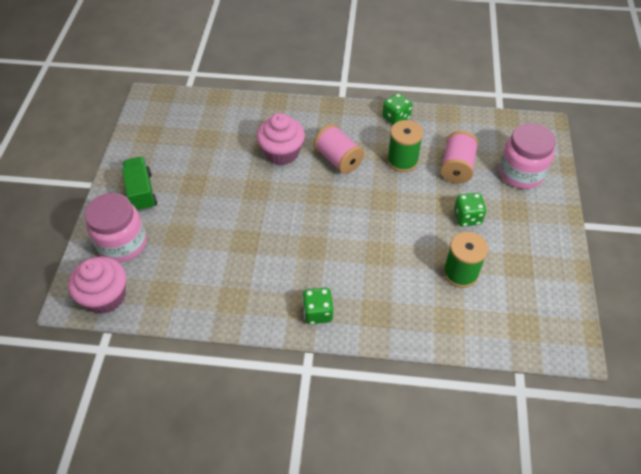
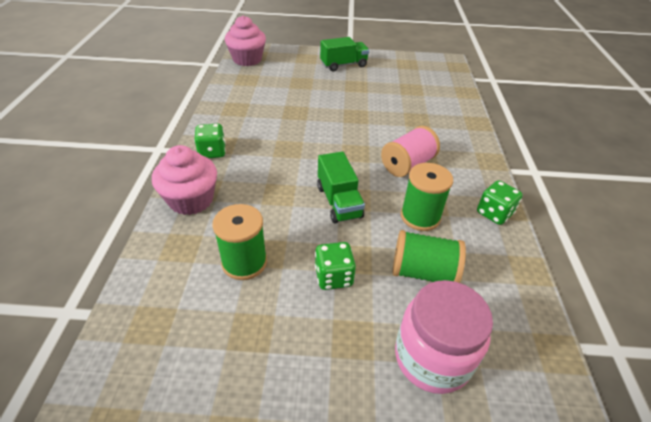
camera: 85 degrees right, 10 degrees down
pink jar [85,193,147,262] -> none
pink cupcake [257,113,305,165] -> pink cupcake moved to [152,145,217,215]
pink spool [440,131,478,183] -> green spool [393,230,466,283]
none -> green truck [317,152,365,223]

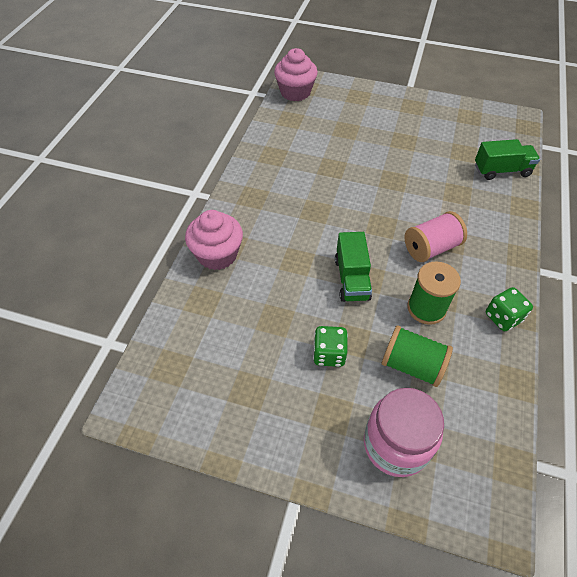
camera: 15 degrees right, 10 degrees up
green dice [194,123,226,158] -> none
green spool [212,204,267,280] -> none
green truck [320,37,369,71] -> green truck moved to [475,139,540,180]

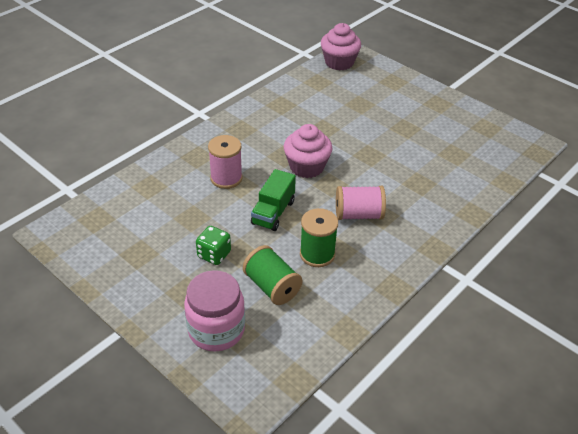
camera: 25 degrees right, 10 degrees down
pink cupcake [185,210,243,270] -> pink cupcake moved to [284,124,333,178]
green truck [475,139,540,180] -> none
green dice [486,287,533,331] -> none
none -> pink spool [208,135,243,189]

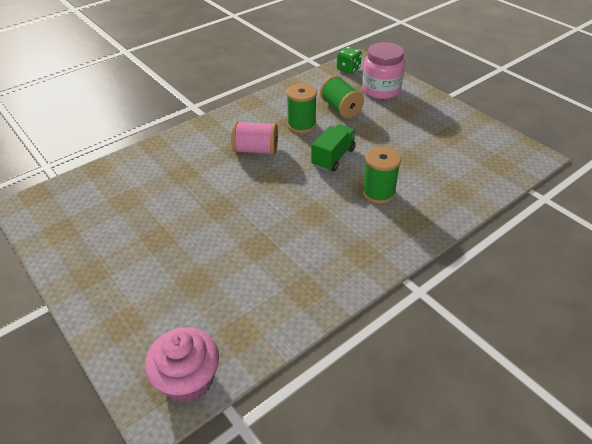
camera: 170 degrees left, 0 degrees up
green dice [196,226,231,265] -> green dice moved to [337,47,362,74]
pink spool [208,135,243,189] -> green spool [362,147,401,204]
pink cupcake [284,124,333,178] -> none

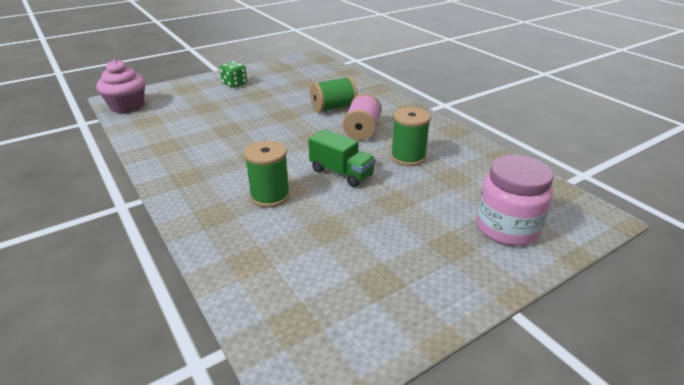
camera: 95 degrees right, 10 degrees down
green spool [320,75,364,118] -> green spool moved to [310,77,358,113]
green dice [337,47,362,74] -> green dice moved to [220,61,247,88]

